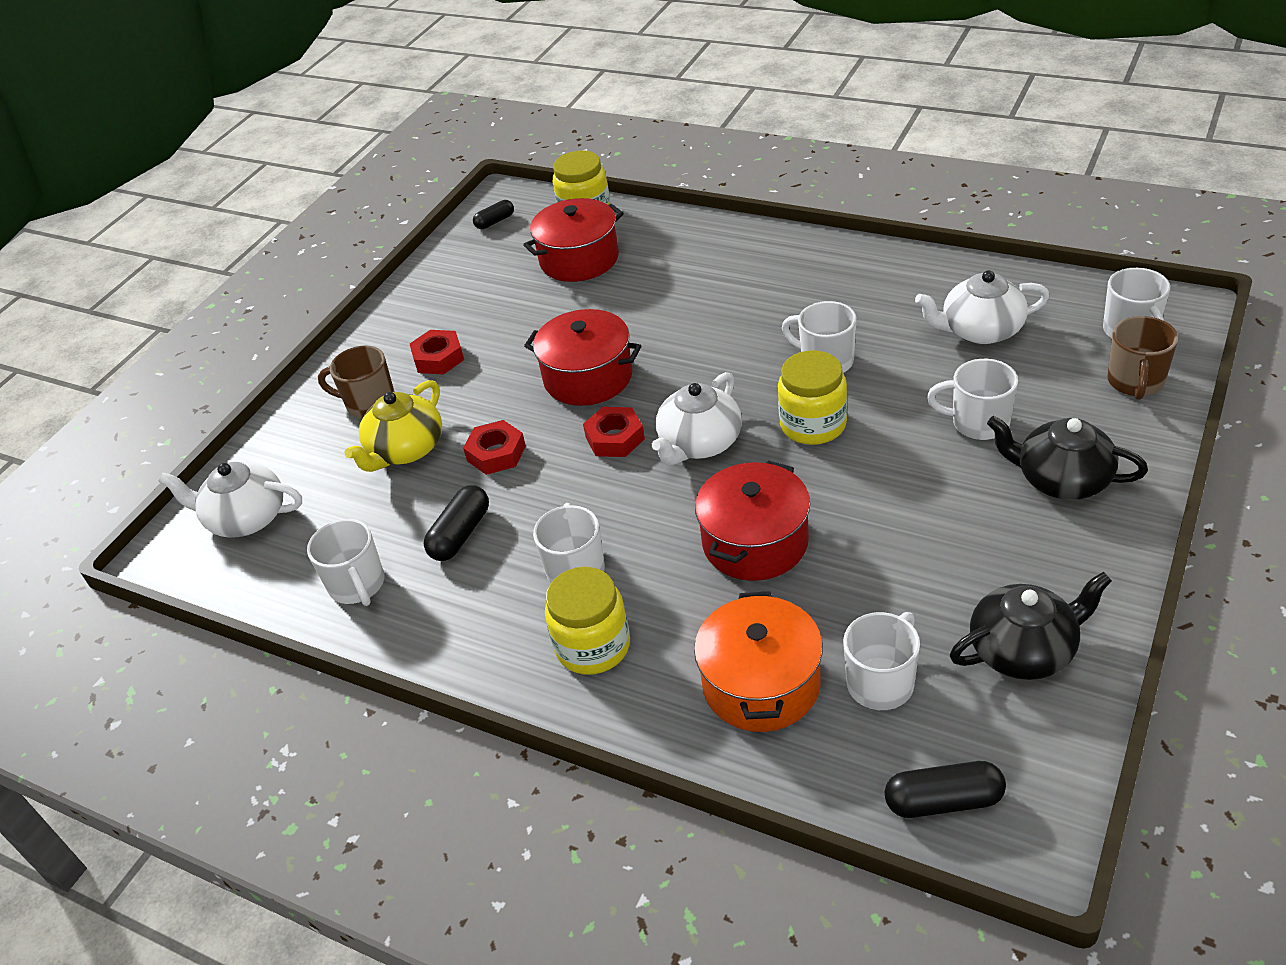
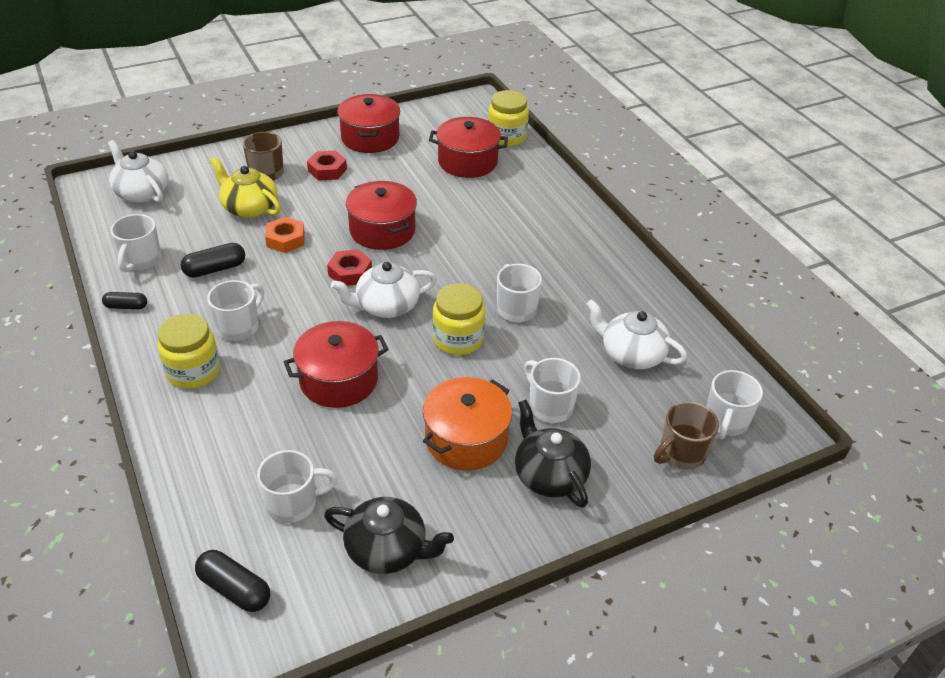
camera: 30 degrees right, 0 degrees up
yellow teapot [344,380,442,472] -> yellow teapot turned 60 degrees clockwise [210,157,281,218]
red nut [463,420,526,475] -> orange nut [265,217,305,253]
black capsule [473,200,514,229] -> black capsule moved to [102,292,147,309]
orange pot [694,591,823,732] -> orange pot moved to [423,377,512,471]
none -> red pot [337,94,400,153]

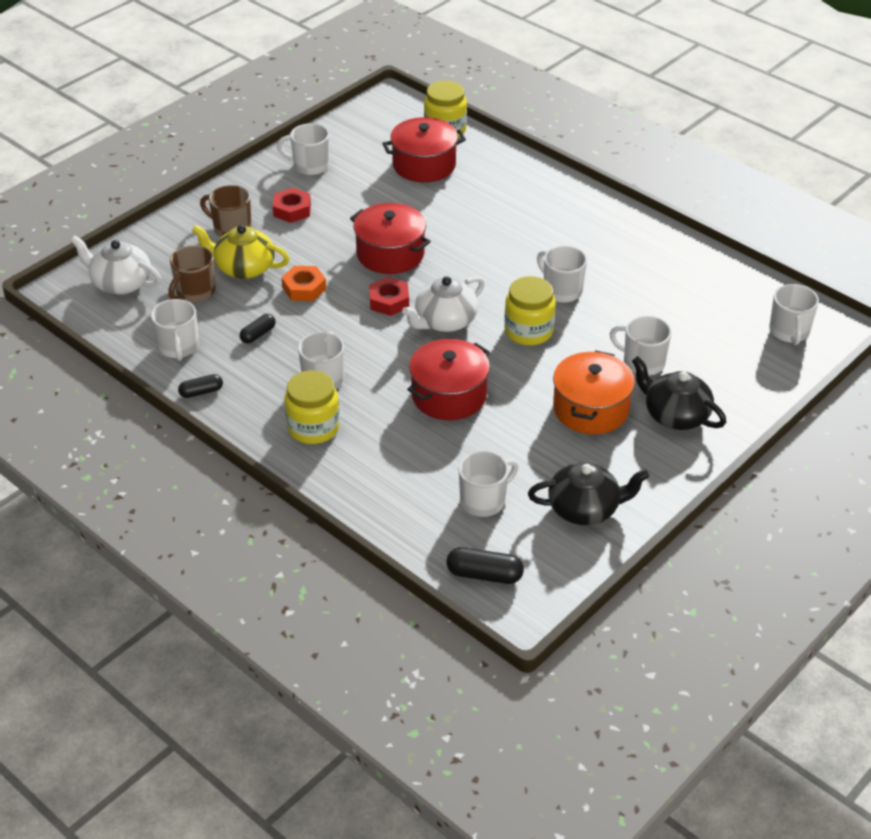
camera: 20 degrees left, 0 degrees up
black capsule [181,243,245,278] -> black capsule [240,314,276,343], size x0.66
red pot [337,94,400,153] -> white mug [277,123,329,175]
white teapot [586,299,687,369] -> none
brown mug [654,401,719,469] -> brown mug moved to [168,246,216,302]

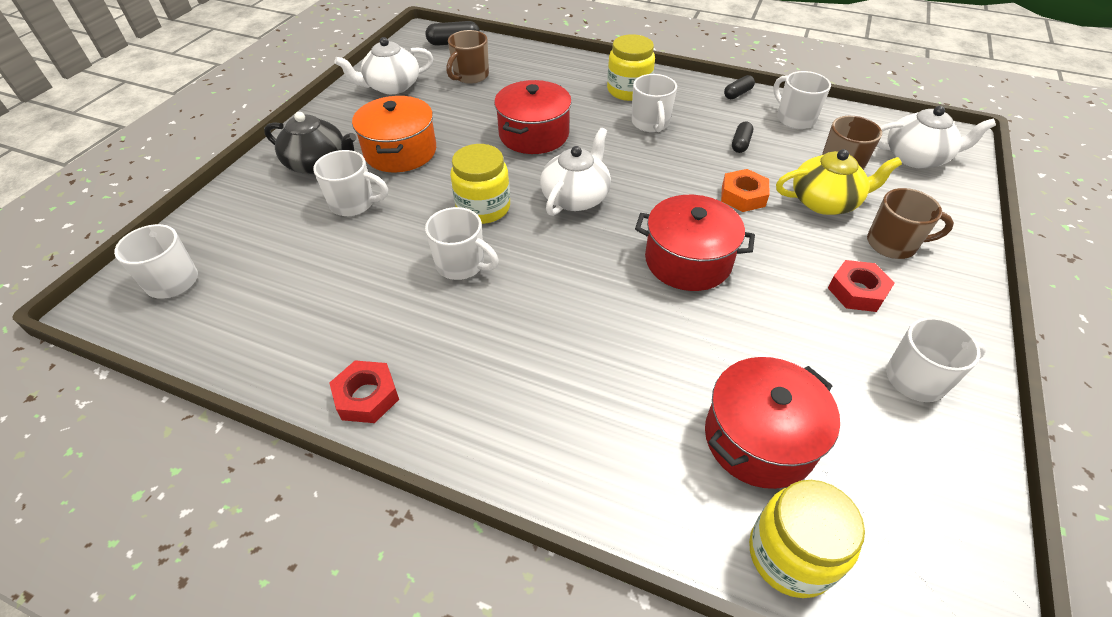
camera: 160 degrees right, 5 degrees up
red nut [369,277,409,316] -> red nut moved to [329,360,399,423]
white mug [459,451,518,517] -> brown mug [446,30,489,84]
black teapot [528,462,649,525] -> white teapot [335,37,434,94]

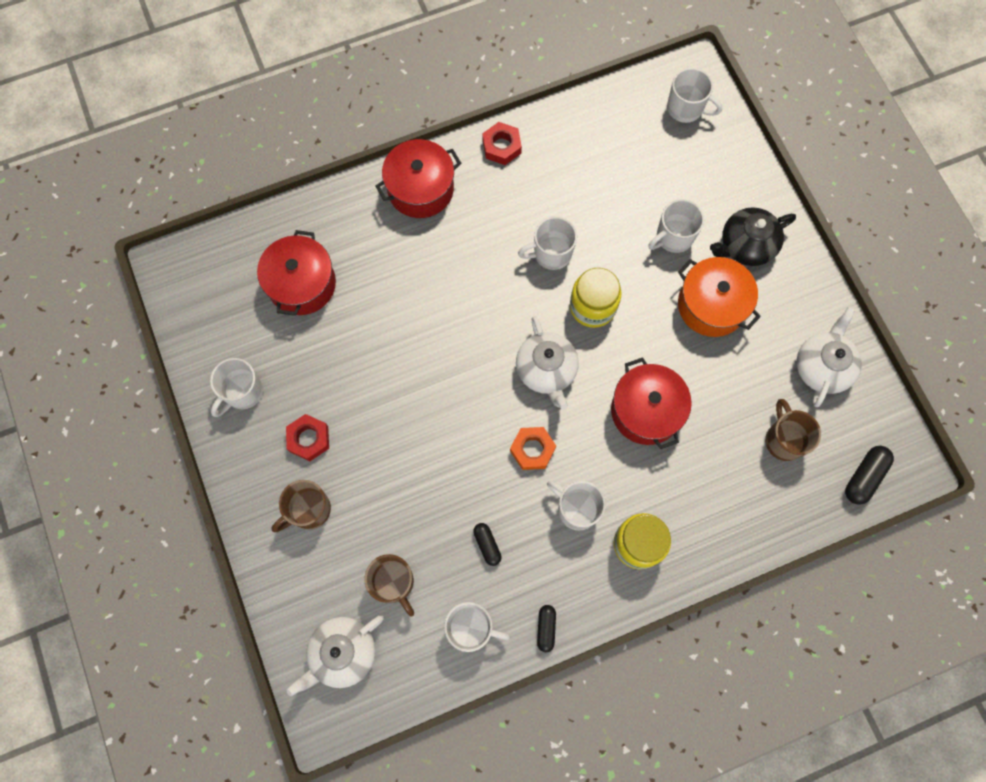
camera: 135 degrees right, 25 degrees up
red pot [635,195,755,291] -> red pot moved to [375,139,461,218]
orange nut [721,169,770,212] -> orange nut moved to [510,427,556,470]
yellow jar [749,480,865,598] -> none
yellow teapot [776,149,902,215] -> none

